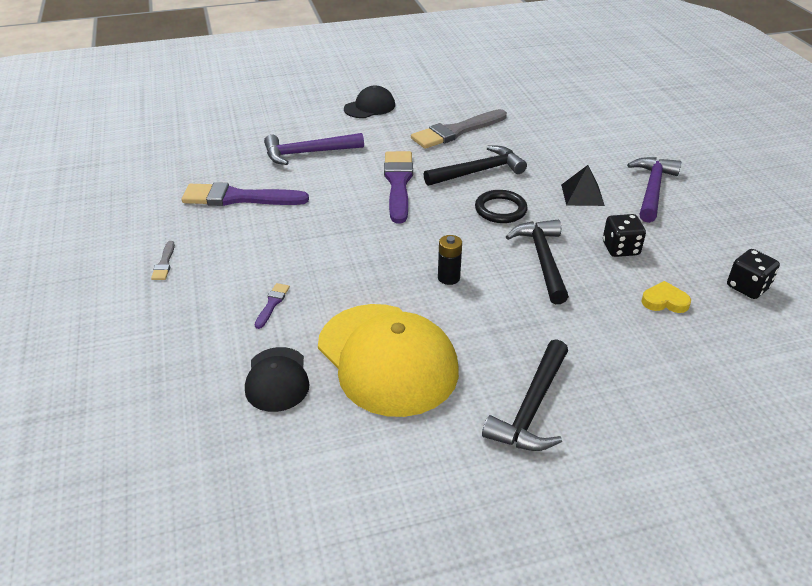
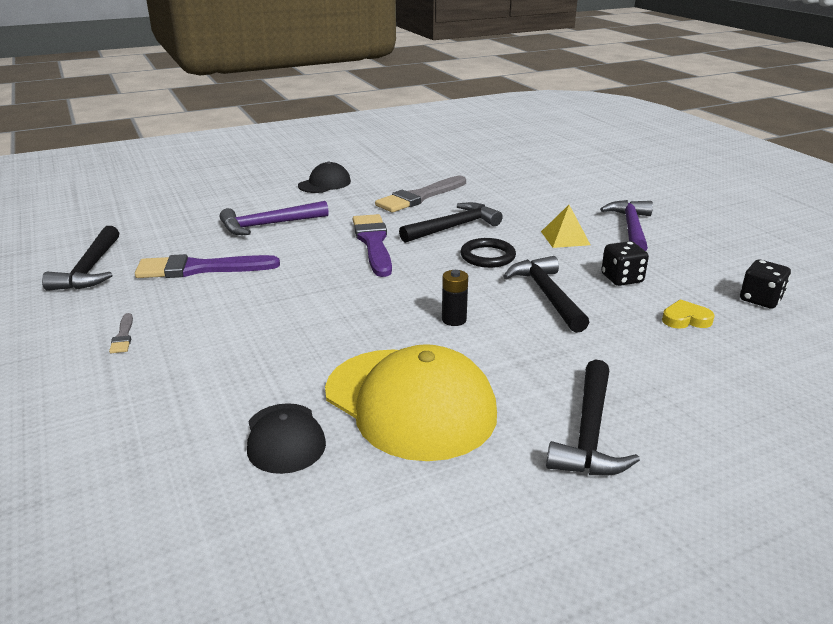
camera: 10 degrees left, 10 degrees down
purple brush [255,283,290,329] -> none
black pyramid [561,165,605,206] -> yellow pyramid [541,205,591,248]
none -> black hammer [42,226,119,291]

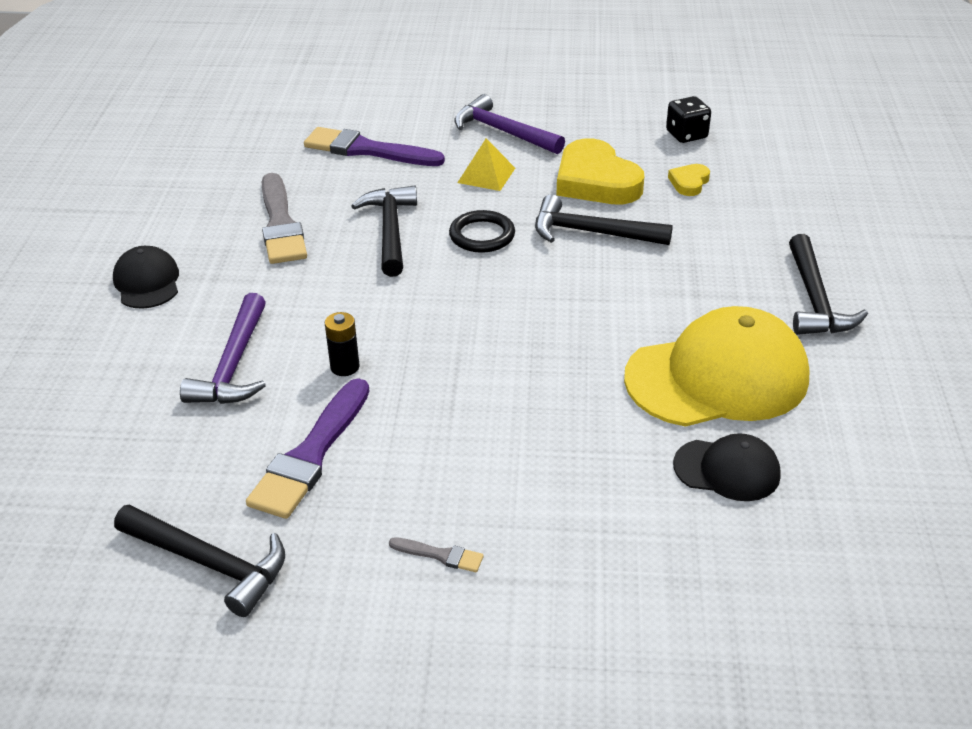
camera: 60 degrees left, 10 degrees up
purple brush [353,214,392,277] -> purple brush moved to [304,127,445,166]
black battery [442,270,468,326] -> black battery moved to [325,312,360,376]
black hammer [546,359,640,475] -> black hammer turned 45 degrees clockwise [789,234,868,335]
black dice [601,241,649,286] -> yellow heart [556,138,644,204]

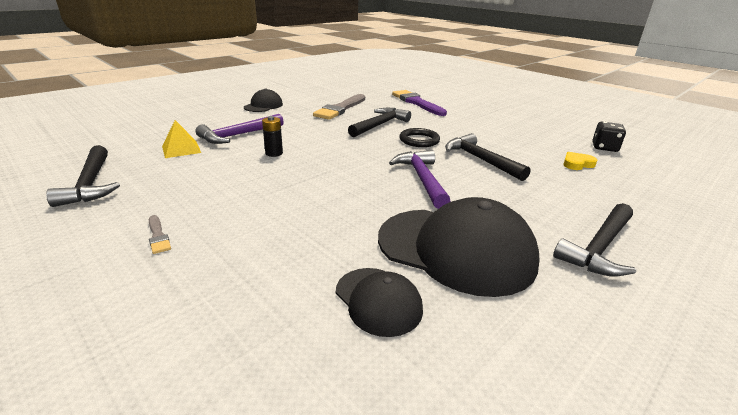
camera: 40 degrees right, 10 degrees down
purple brush [246,378,370,519] -> none
purple hammer [454,94,565,154] -> purple hammer moved to [389,150,450,209]
yellow pyramid [457,138,515,191] -> yellow pyramid moved to [162,120,201,158]
yellow heart [556,138,644,204] -> none
yellow cap [624,306,810,427] -> black cap [378,197,539,297]

